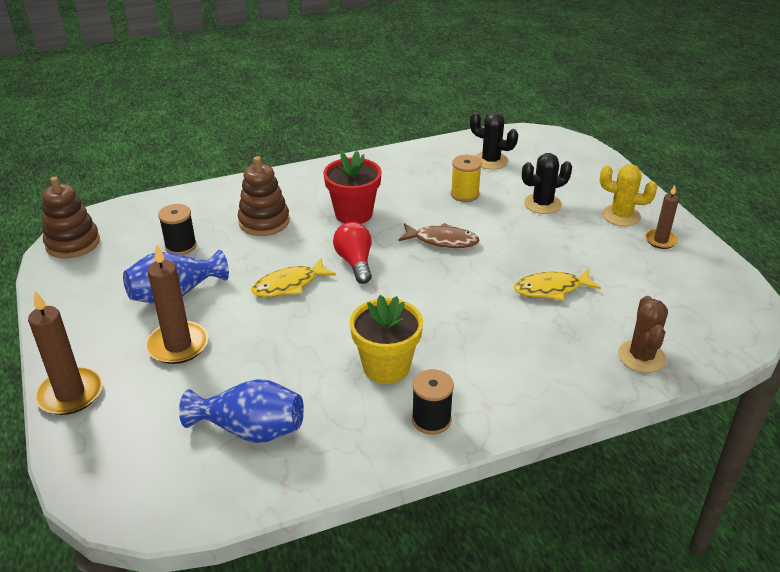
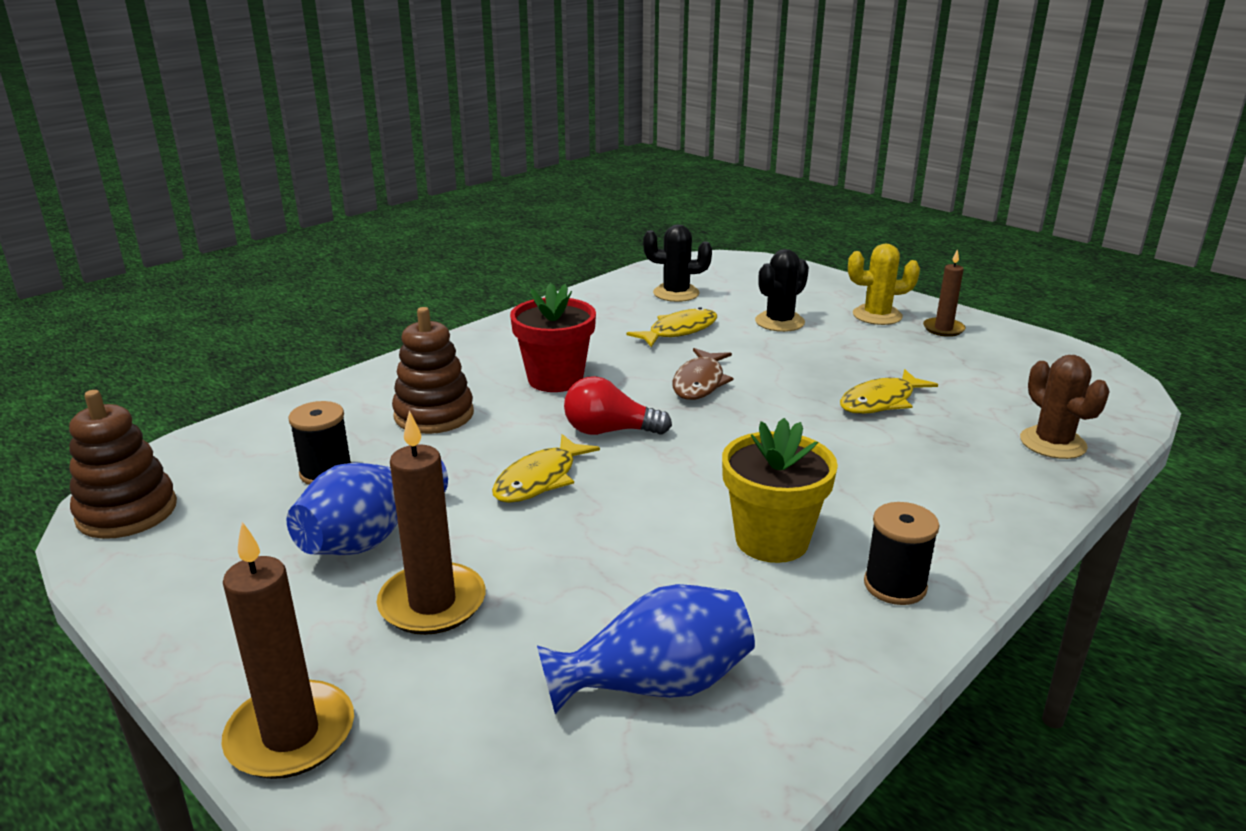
camera: 25 degrees left, 10 degrees down
red light bulb [333,222,372,284] -> red light bulb turned 45 degrees counterclockwise [564,376,672,435]
brown fish [398,223,480,248] -> brown fish turned 120 degrees clockwise [673,348,734,400]
yellow spool [451,155,482,202] -> yellow fish [627,307,717,347]

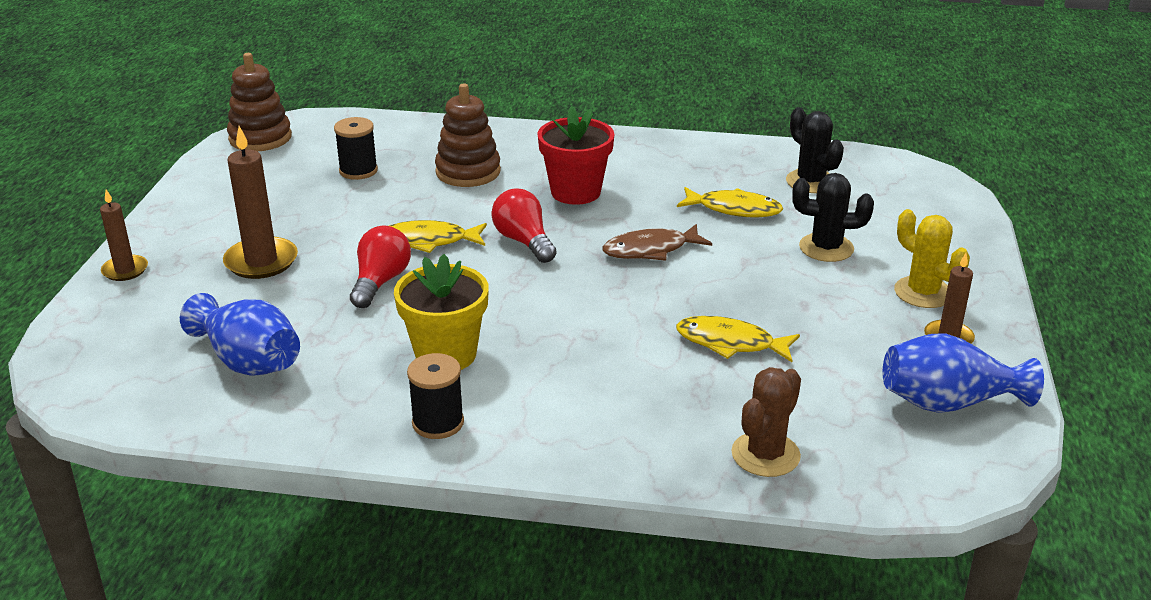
camera: 55 degrees right, 5 degrees up
brown candle [221,522,354,779] -> brown candle [100,189,148,281], size x0.61
blue vase [287,460,448,555] -> blue vase moved to [883,333,1044,413]
none -> red light bulb [350,225,411,308]

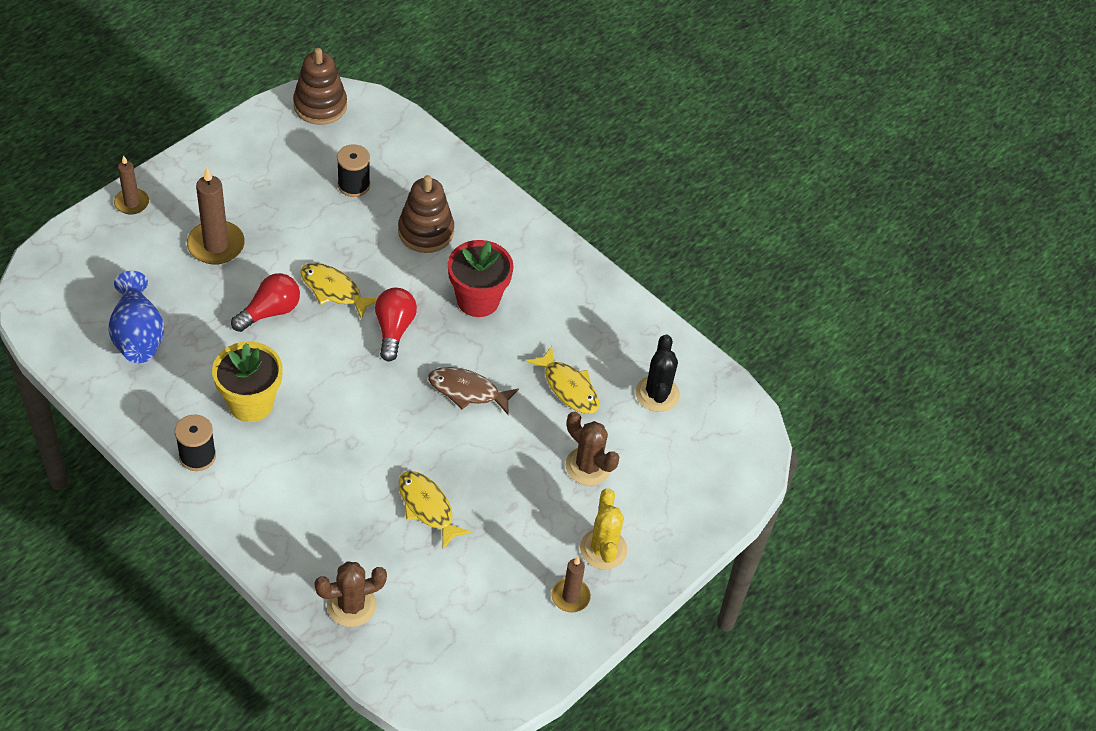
camera: 30 degrees right, 20 degrees up
black cactus [792,173,874,262] -> brown cactus [565,412,619,485]
blue vase [883,333,1044,413] -> none

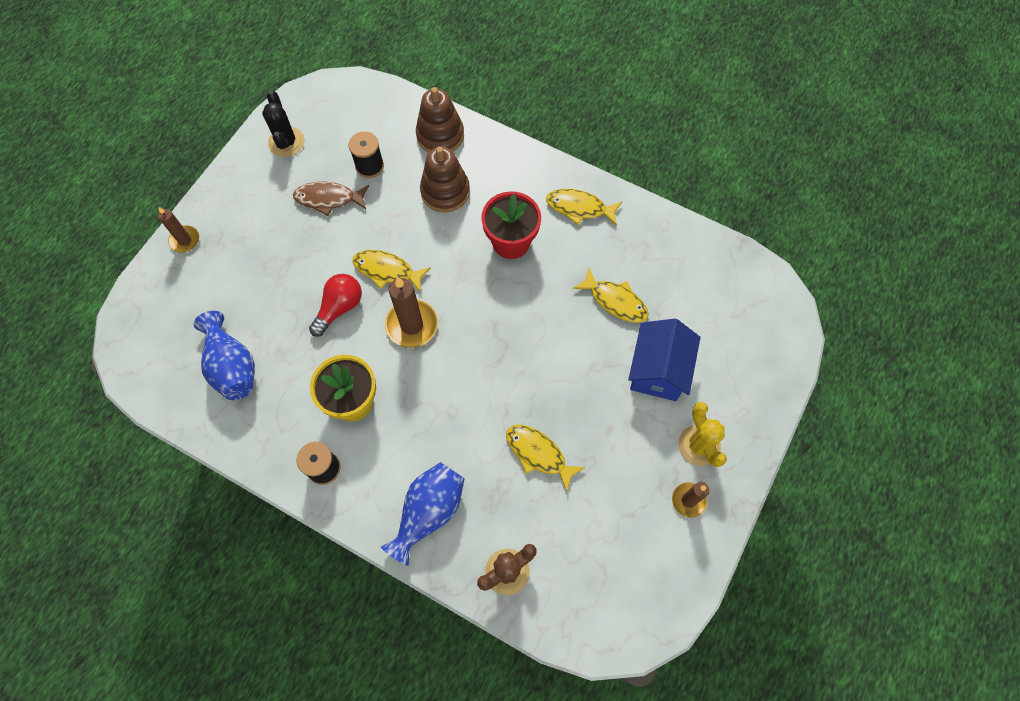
camera: 10 degrees left, 15 degrees up
brown candle [187,167,245,265] -> brown candle moved to [385,277,438,348]
brown stacking toy [293,48,347,125] -> brown stacking toy moved to [416,87,464,153]
red light bulb [375,288,417,361] -> none
brown fish [428,367,519,415] -> brown fish moved to [293,182,369,216]
brown cactus [565,412,619,485] -> blue house [628,319,701,401]
black cactus [635,334,680,412] -> black cactus moved to [262,90,304,157]
none -> blue vase [381,462,465,566]
none -> yellow fish [546,189,622,226]

